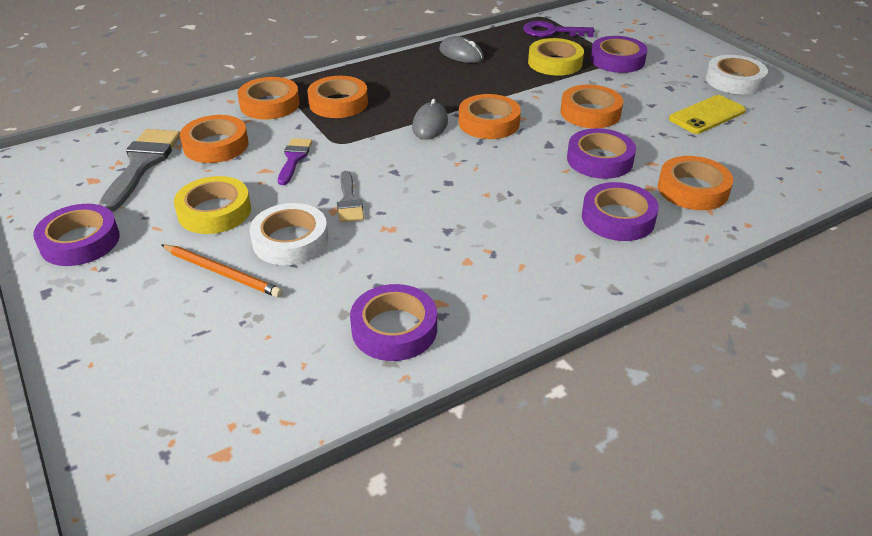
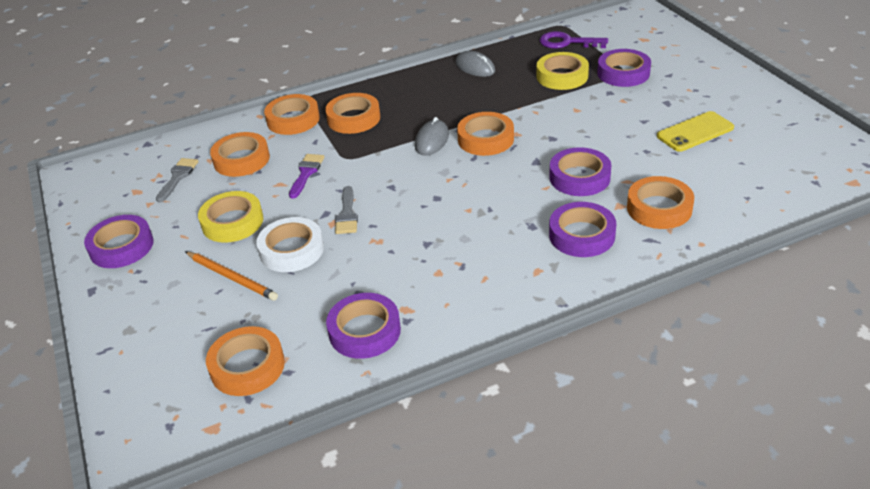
camera: 10 degrees right, 0 degrees up
grey brush [99,129,180,212] -> grey brush [156,158,199,202], size x0.58
orange tape [560,85,623,128] -> orange tape moved to [206,326,285,396]
white tape [706,55,768,94] -> none

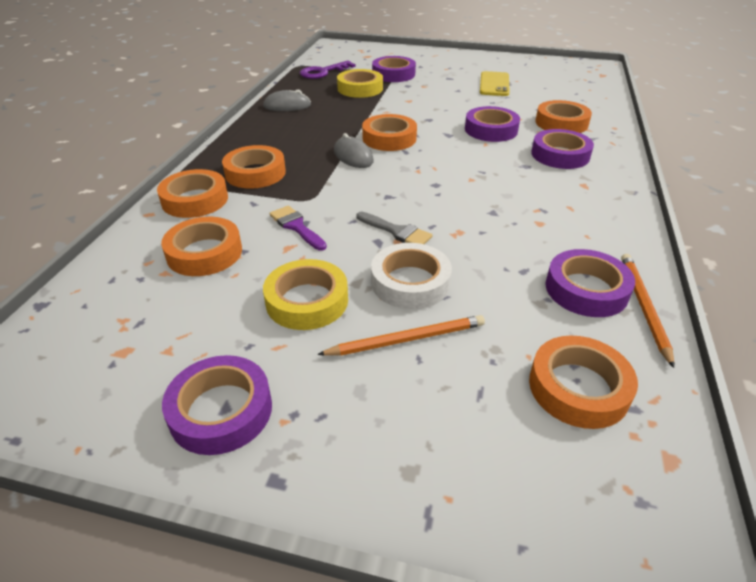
camera: 55 degrees left, 0 degrees up
grey brush [156,158,199,202] -> none
none -> orange pencil [621,254,674,368]

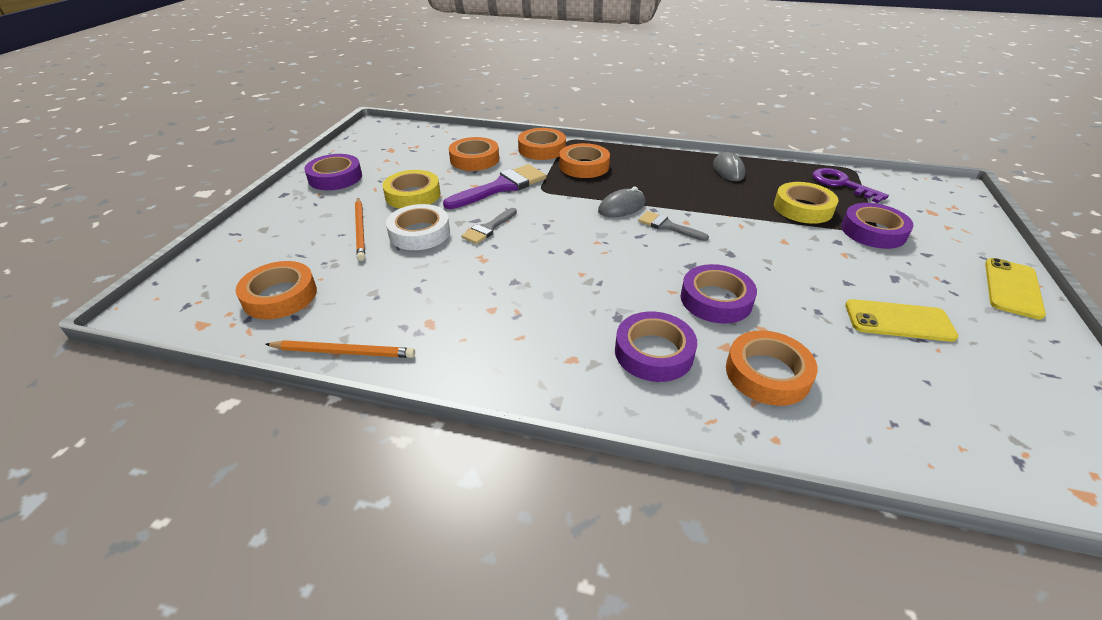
camera: 90 degrees right, 0 degrees up
purple brush [269,206,327,251] -> purple brush [443,164,546,209], size x1.73
orange tape [362,114,417,151] -> grey brush [638,211,709,241]
purple tape [545,249,635,317] -> none
none -> yellow phone [985,258,1046,320]

